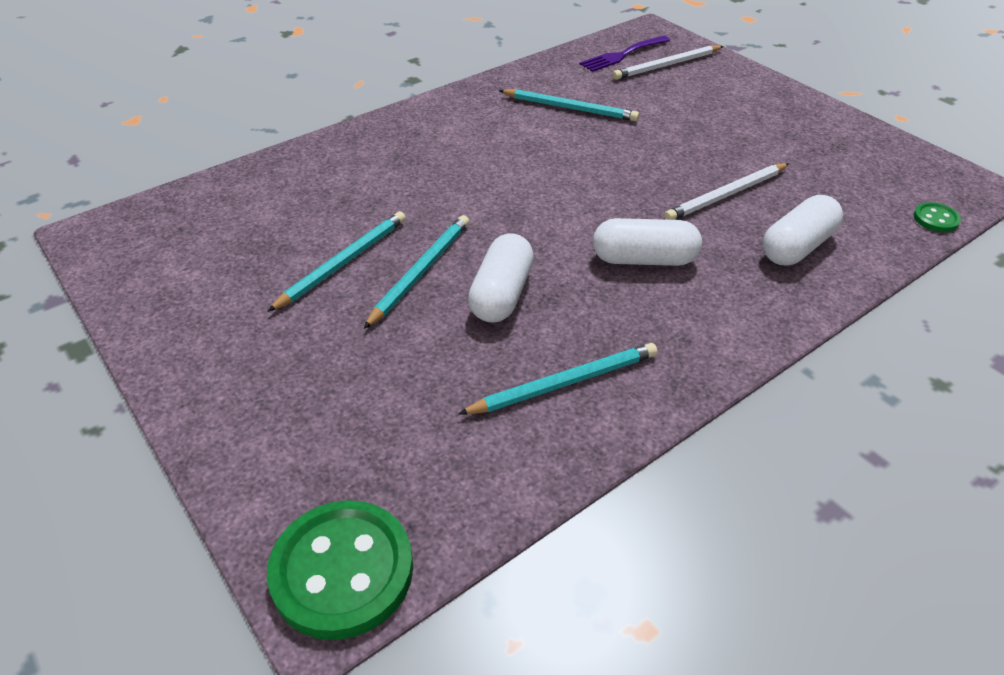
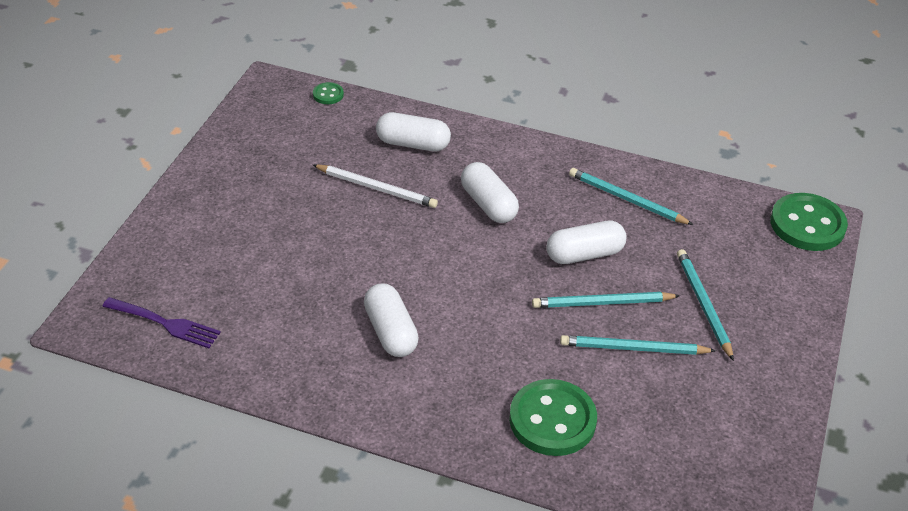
camera: 125 degrees left, 0 degrees up
turquoise pencil [499,89,639,121] -> turquoise pencil moved to [677,249,734,361]
white pencil [612,45,723,80] -> none
none -> white capsule [364,283,419,357]
none -> green button [509,379,597,456]

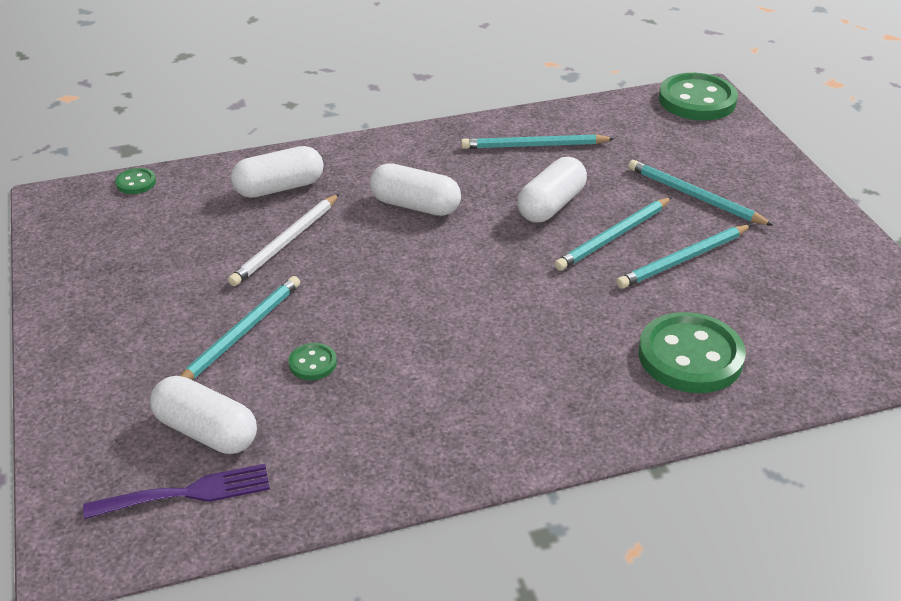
camera: 35 degrees left, 5 degrees down
white pencil [313,164,438,208] -> white pencil turned 135 degrees clockwise [228,194,339,286]
white capsule [364,283,419,357] -> white capsule moved to [150,376,257,454]
none -> turquoise pencil [180,276,300,380]
none -> green button [288,343,337,380]

